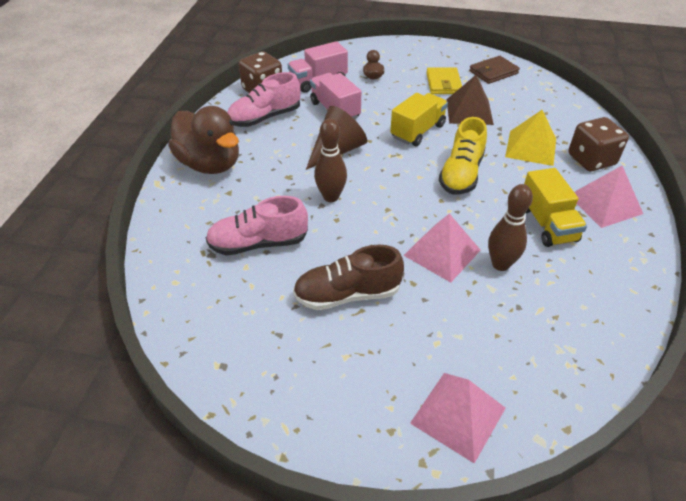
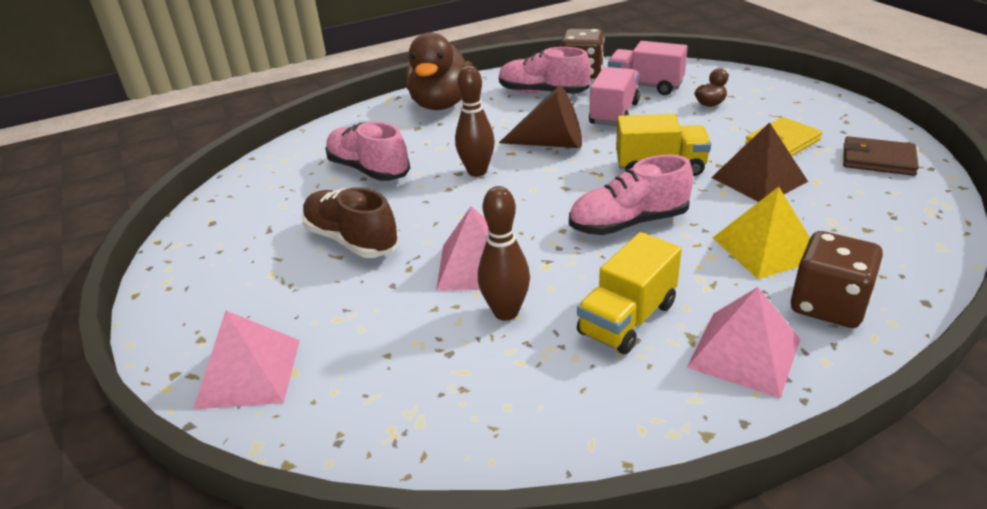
camera: 55 degrees right, 10 degrees down
yellow shoe [439,117,487,195] -> pink shoe [569,155,693,235]

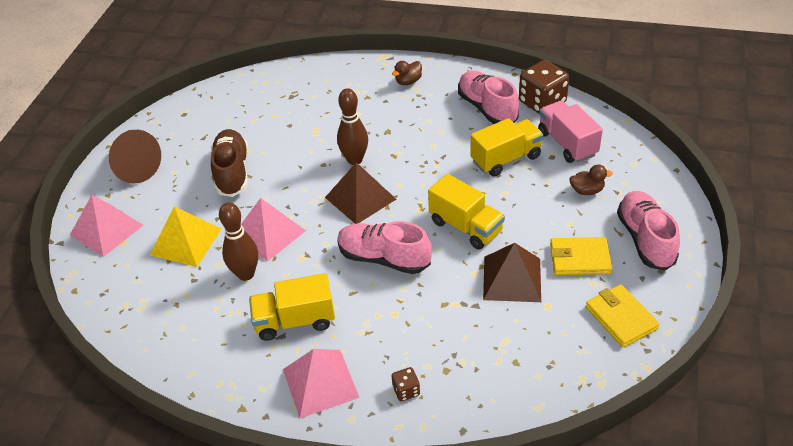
camera: 40 degrees right, 10 degrees up
pink shoe [325,122,410,181] -> pink shoe moved to [617,191,680,270]
brown duck [405,32,472,110] -> brown duck [392,61,422,85], size x0.41
brown cone [499,85,582,148] -> brown cone moved to [109,130,161,184]
pink truck [589,67,640,126] -> yellow truck [470,118,543,177]
yellow pyramid [713,187,810,279] -> yellow pyramid moved to [150,206,221,267]
brown dice [791,231,883,328] -> brown dice [392,367,420,401], size x0.47
brown wallet [843,136,919,176] -> yellow wallet [586,284,660,348]
none -> brown pyramid [325,162,396,224]

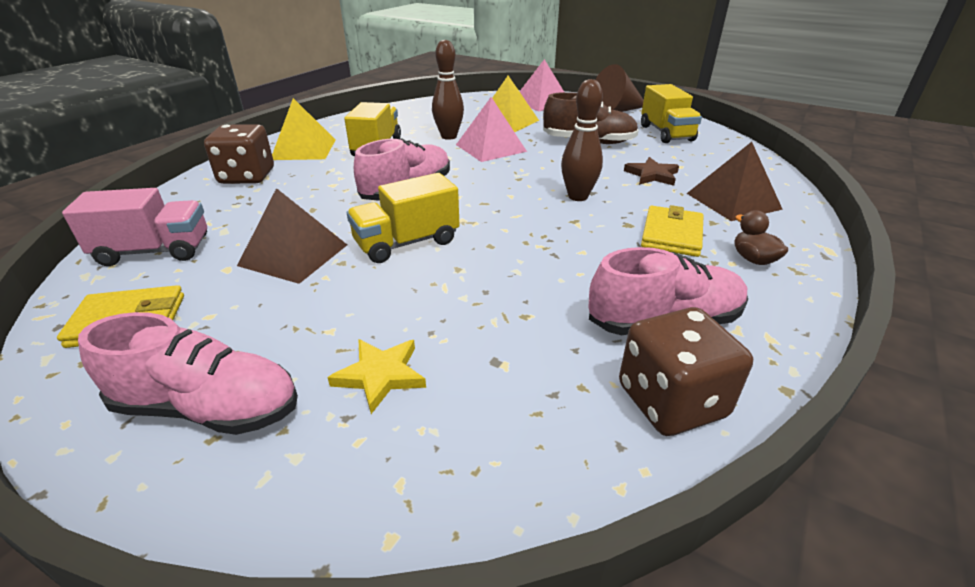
camera: 105 degrees right, 10 degrees down
pink pyramid [283,349,360,418] -> yellow pyramid [272,98,335,160]
brown pyramid [325,162,396,224] -> brown pyramid moved to [686,142,783,221]
brown dice [392,367,420,401] -> brown dice [204,124,274,184], size x2.13
yellow truck [470,118,543,177] -> yellow truck moved to [641,84,702,143]
pink truck [538,101,603,163] -> pink truck moved to [62,188,207,266]
yellow wallet [550,237,612,275] -> yellow wallet moved to [641,205,704,257]
brown duck [569,165,613,195] -> yellow star [327,339,426,414]
none -> brown star [624,157,679,186]

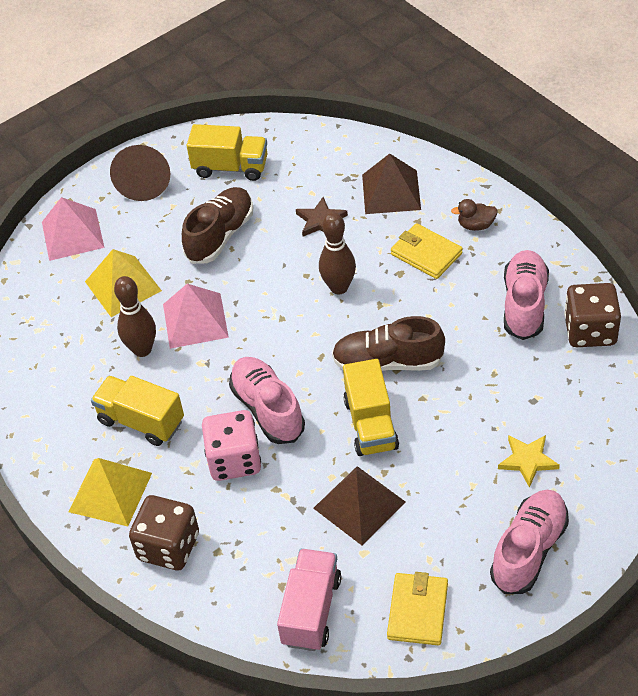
camera: 65 degrees left, 15 degrees up
none -> pink dice [202,410,261,481]
none -> brown shoe [332,316,445,371]

